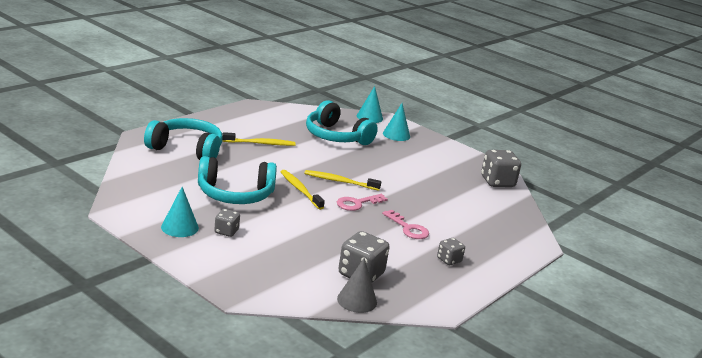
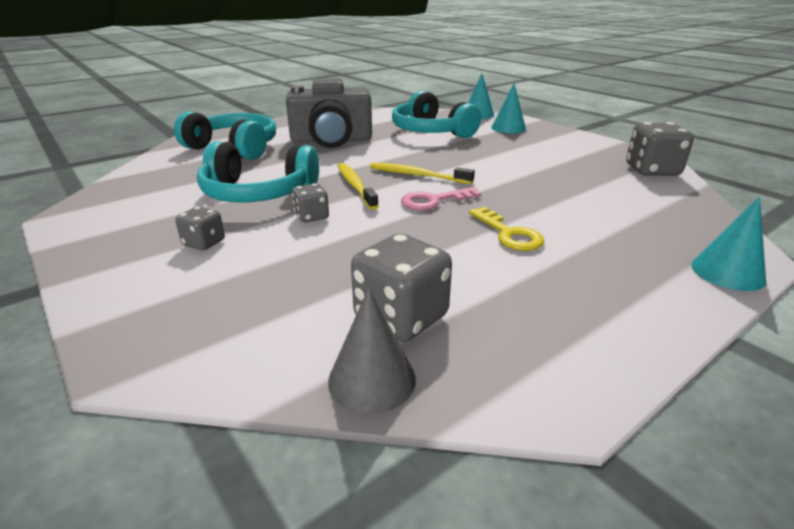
camera: 15 degrees right, 5 degrees up
turquoise cone [161,187,199,237] -> turquoise cone moved to [691,197,766,291]
yellow toothbrush [222,132,295,146] -> grey camera [286,78,372,148]
pink key [382,210,429,239] -> yellow key [469,207,544,251]
grey dice [437,238,465,265] -> grey dice moved to [292,183,329,222]

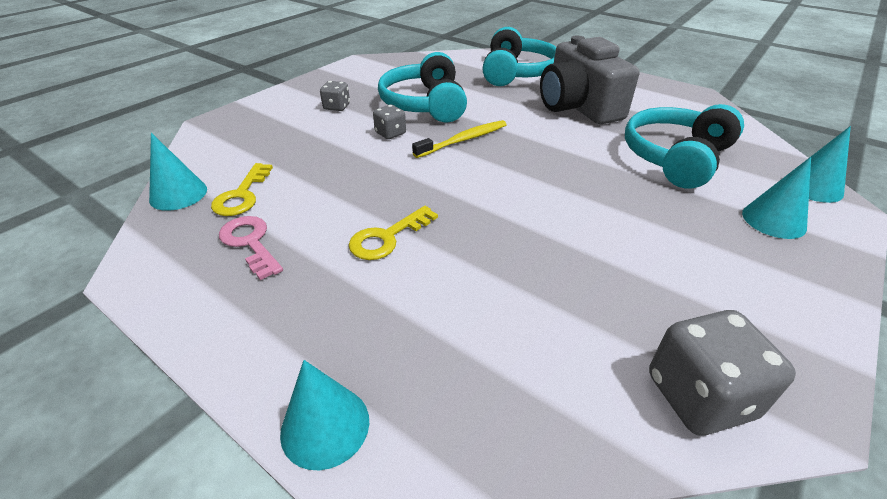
camera: 75 degrees right, 10 degrees up
grey cone [328,288,416,414] -> turquoise cone [149,133,207,211]
grey dice [351,233,452,342] -> yellow key [211,163,273,216]
yellow toothbrush [370,163,475,184] -> none
pink key [401,187,481,210] -> pink key moved to [219,216,283,280]

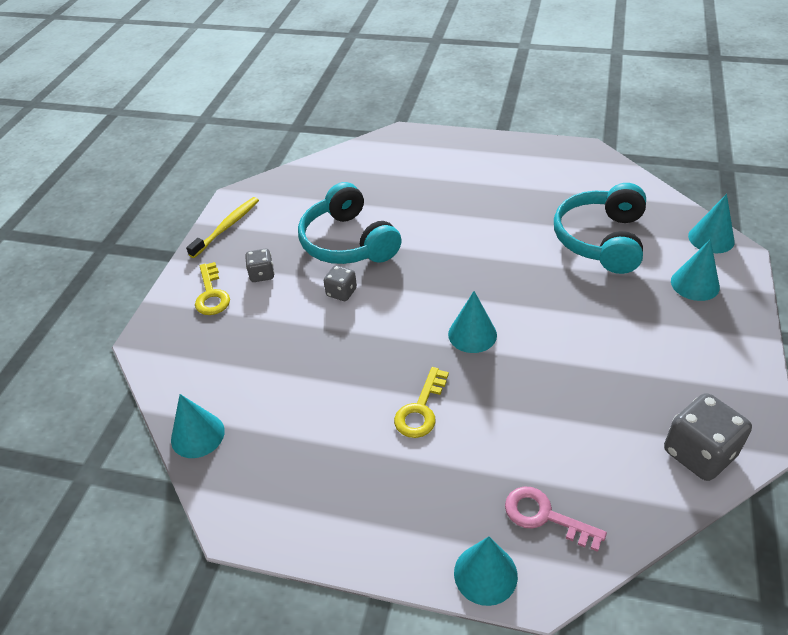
camera: 20 degrees left, 5 degrees up
yellow key [211,163,273,216] -> yellow key moved to [195,262,230,315]
pink key [219,216,283,280] -> pink key moved to [505,486,607,552]
yellow toothbrush [412,120,507,158] -> yellow toothbrush moved to [186,197,259,258]
turquoise headphones [483,27,556,86] -> none
grey camera [540,36,640,124] -> none
none -> turquoise cone [448,291,497,353]

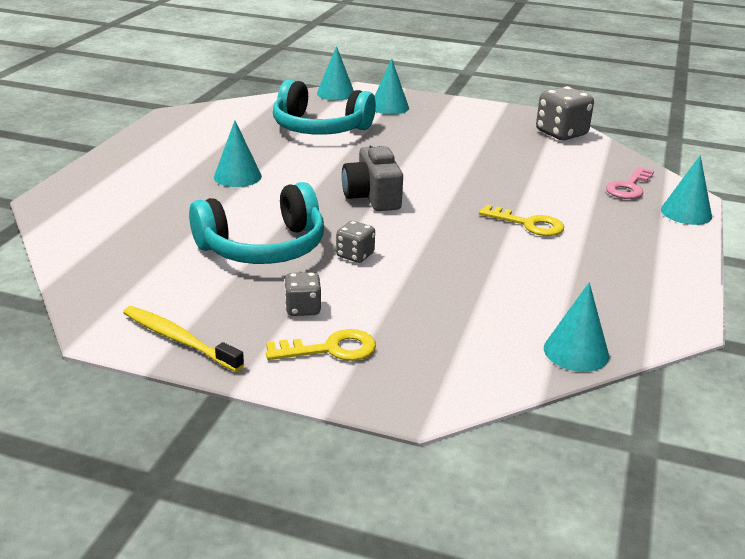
camera: 90 degrees left, 15 degrees down
turquoise cone [448,291,497,353] -> turquoise cone moved to [214,121,262,187]
none -> grey camera [342,143,403,211]

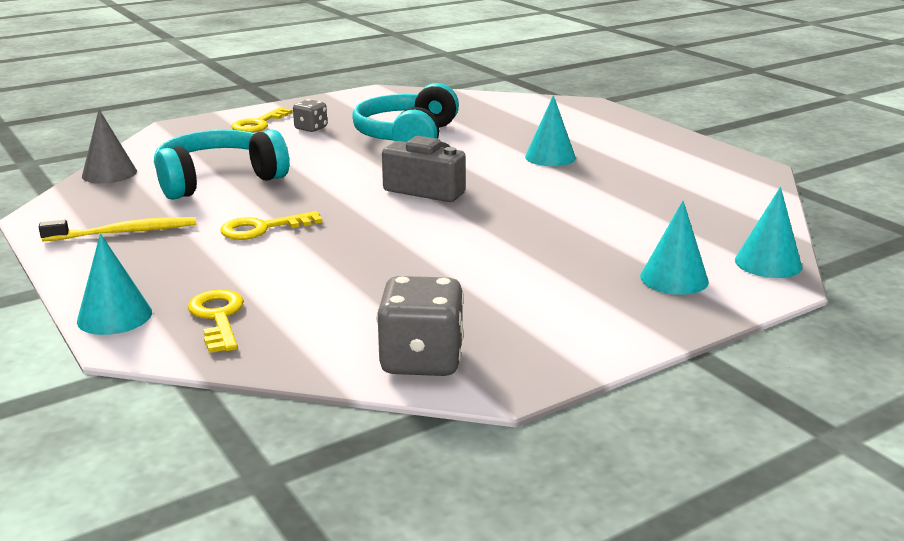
camera: 130 degrees right, 5 degrees down
yellow toothbrush [123,306,244,372] -> yellow toothbrush moved to [39,217,196,241]
turquoise headphones [273,79,376,135] -> turquoise headphones moved to [154,129,289,200]
grey dice [336,221,375,263] -> none
turquoise cone [544,282,609,372] -> grey cone [82,110,137,184]
pink key [606,167,654,199] -> yellow key [188,290,244,353]

